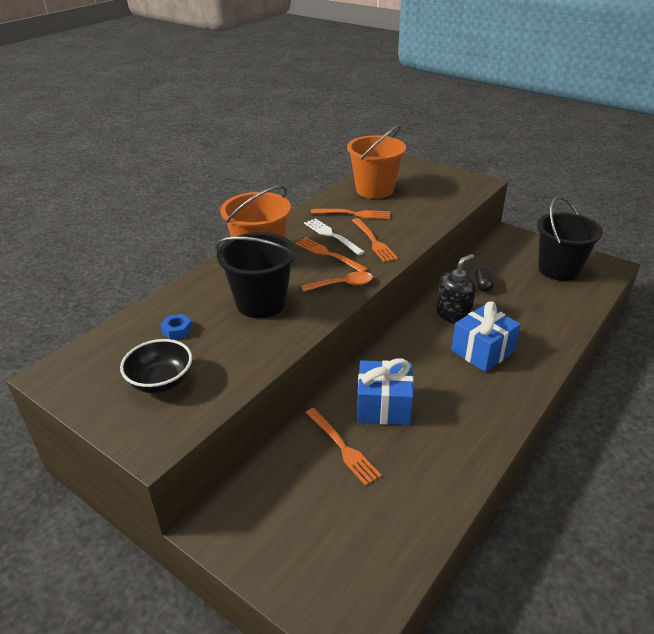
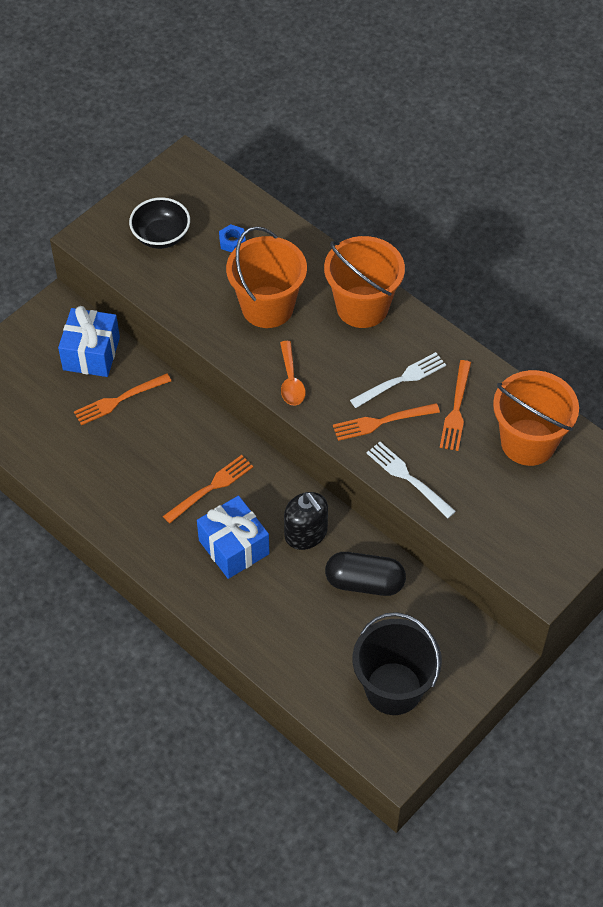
camera: 95 degrees right, 20 degrees up
black bucket [215,232,297,318] -> orange bucket [226,226,307,328]
orange fork [295,237,368,272] -> orange fork moved to [163,455,253,524]
blue gift [357,358,414,425] -> blue gift moved to [58,306,120,377]
black capsule [475,266,494,292] -> black capsule [325,552,406,596], size x1.79
none -> white fork [367,442,456,518]

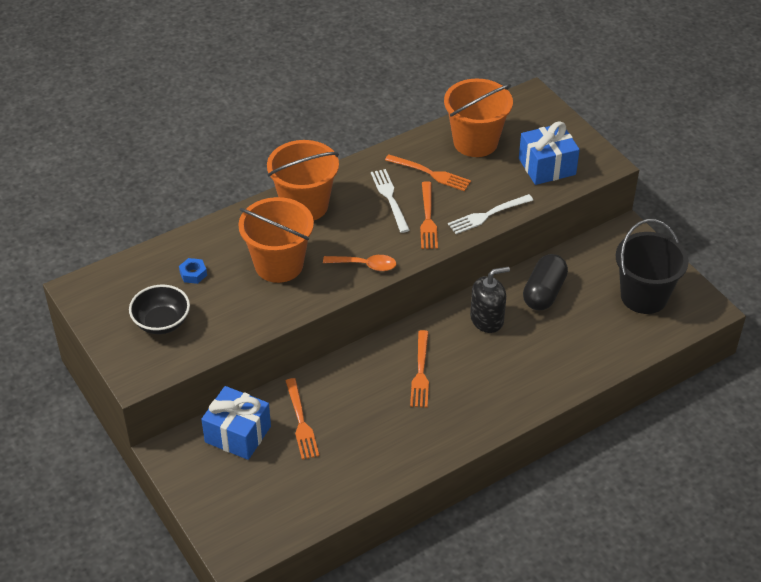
camera: 75 degrees left, 10 degrees down
orange fork [163,455,253,524] -> orange fork turned 150 degrees counterclockwise [410,330,429,408]
blue gift [197,496,270,579] -> blue gift moved to [519,121,580,185]

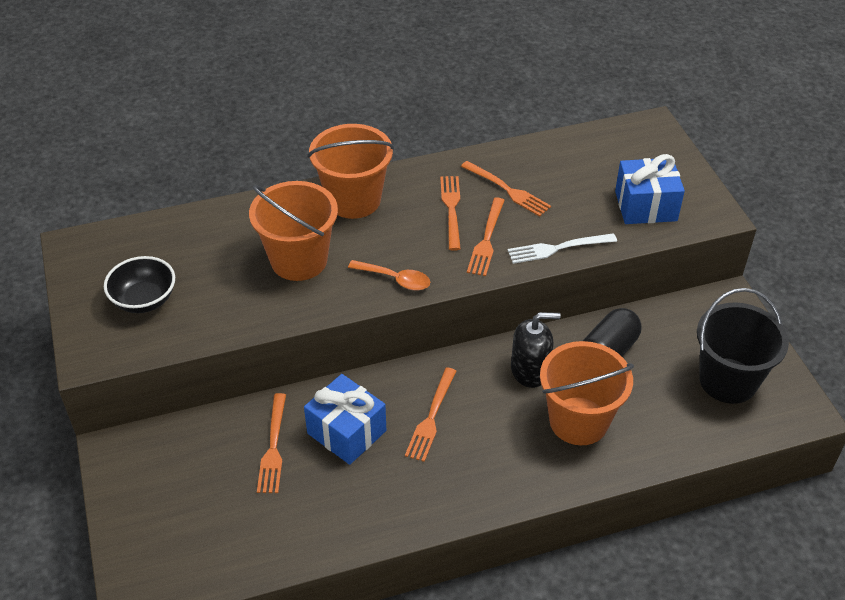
camera: 15 degrees right, 0 degrees up
blue nut [179,258,207,284] -> none
blue gift [201,386,271,460] -> blue gift moved to [304,374,386,465]
white fork [371,169,410,233] -> orange fork [440,176,461,251]
orange bucket [444,79,513,157] -> orange bucket moved to [540,341,634,445]

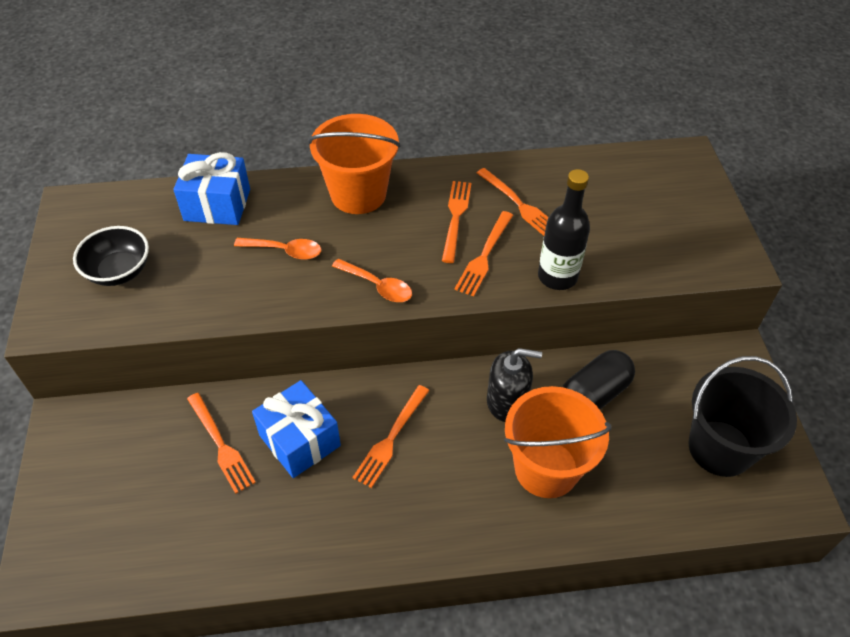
camera: 10 degrees right, 5 degrees up
orange bucket [249,181,338,281] -> orange spoon [234,238,321,260]
orange fork [257,393,286,493] -> orange fork turned 45 degrees counterclockwise [187,393,256,494]
white fork [508,233,617,264] -> black bottle [538,169,590,290]
blue gift [615,154,685,224] -> blue gift moved to [173,152,250,225]

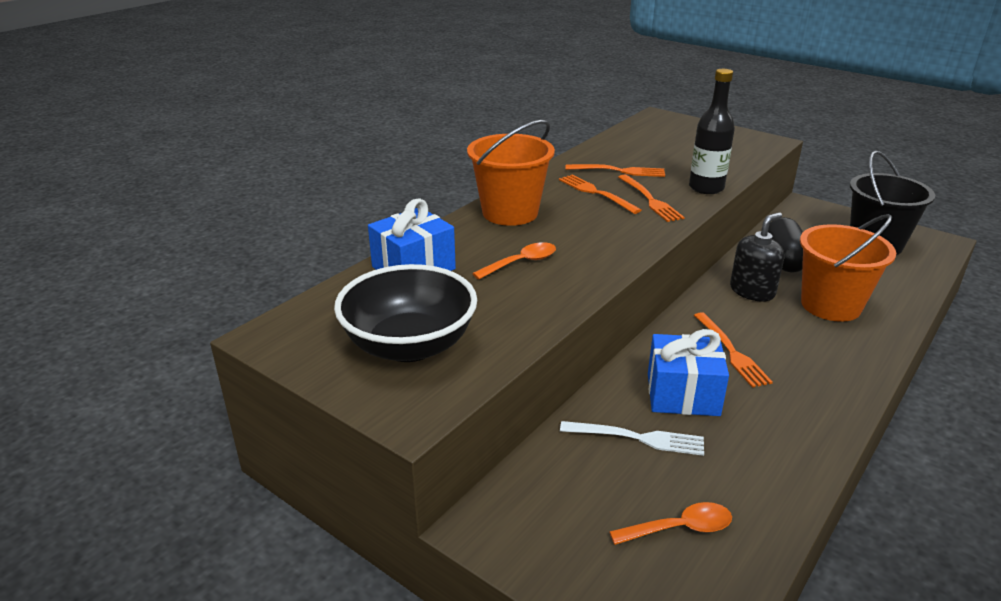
camera: 45 degrees left, 20 degrees down
black bowl [73,226,149,286] -> black bowl [334,264,477,362], size x1.55
orange fork [187,393,256,494] -> white fork [560,421,704,456]
orange spoon [332,259,412,302] -> orange spoon moved to [609,502,732,545]

